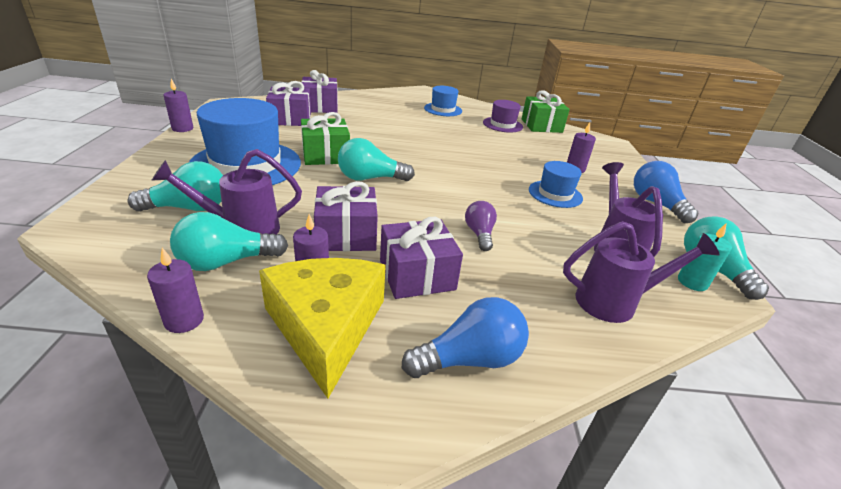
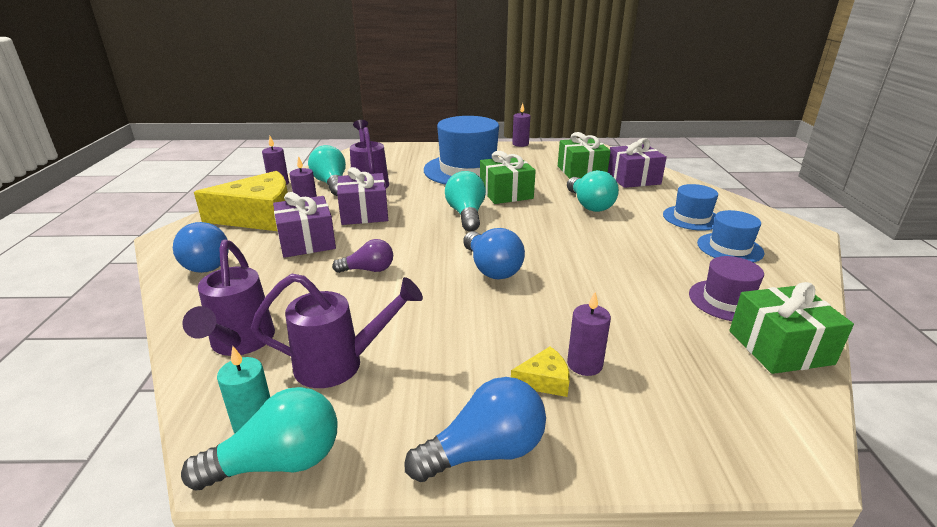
camera: 90 degrees right, 5 degrees down
turquoise light bulb [128,161,223,212] -> turquoise light bulb moved to [567,170,619,212]
purple gift [266,81,311,126] -> green gift [558,132,611,179]
blue hat [529,161,583,208] -> blue hat moved to [663,184,718,231]
none -> blue light bulb [463,228,525,279]
none -> yellow cheese [511,346,570,397]

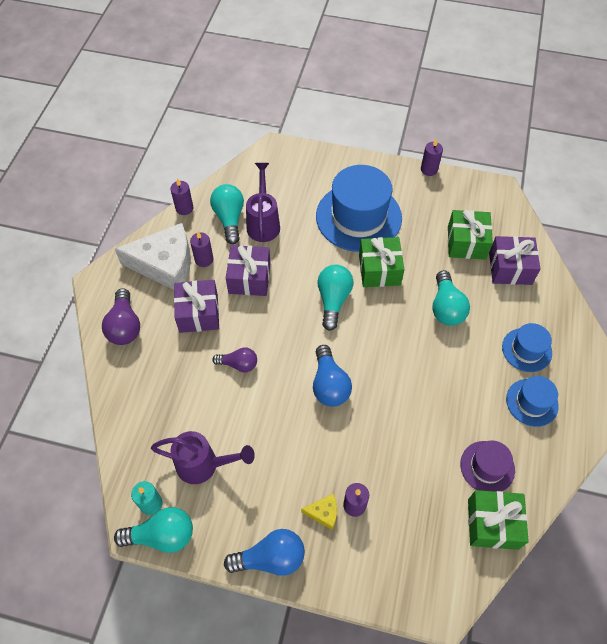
camera: 15 degrees right, 30 degrees up
blue light bulb [173,222,229,273] -> purple light bulb [102,288,140,345]
purple watering can [182,240,275,356] -> none
yellow cheese [194,171,288,231] -> white cheese [115,223,191,290]

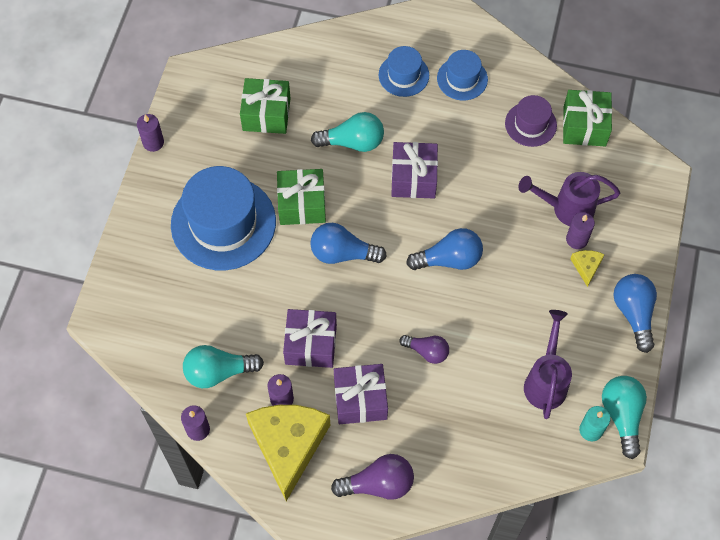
camera: 90 degrees left, 5 degrees up
white cheese [115,223,191,290] -> yellow cheese [246,405,330,501]
purple light bulb [212,347,257,372] -> purple light bulb turned 105 degrees clockwise [400,335,449,364]
purple watering can [246,163,280,242] -> purple watering can moved to [518,172,620,226]
turquoise light bulb [317,265,354,331] -> blue light bulb [310,223,387,264]
purple gift [489,236,540,285] -> purple gift moved to [391,142,438,198]

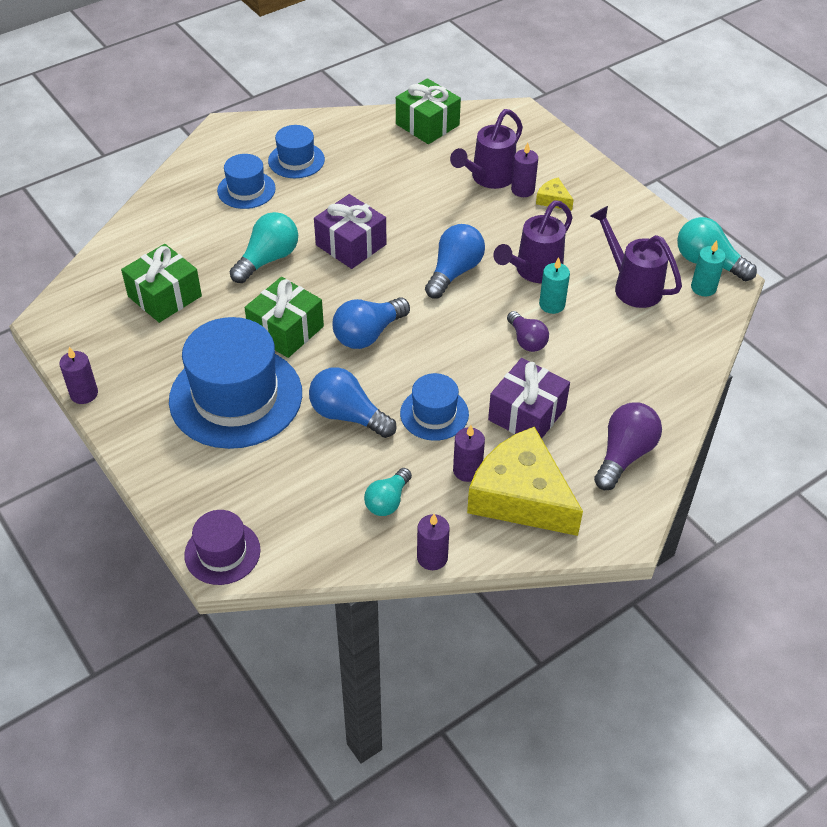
camera: 50 degrees left, 15 degrees down
turquoise light bulb [183,345,264,388] -> turquoise light bulb [364,468,412,516], size x0.66
purple gift [283,309,337,368] -> blue hat [400,373,469,441]
purple light bulb [400,335,449,364] -> purple light bulb turned 90 degrees clockwise [507,311,549,352]
purple hat [505,95,557,147] -> purple hat moved to [184,510,261,585]
blue light bulb [614,274,657,353] -> blue light bulb moved to [309,367,397,438]
none -> purple watering can [493,201,573,283]
none -> turquoise candle [539,257,570,314]

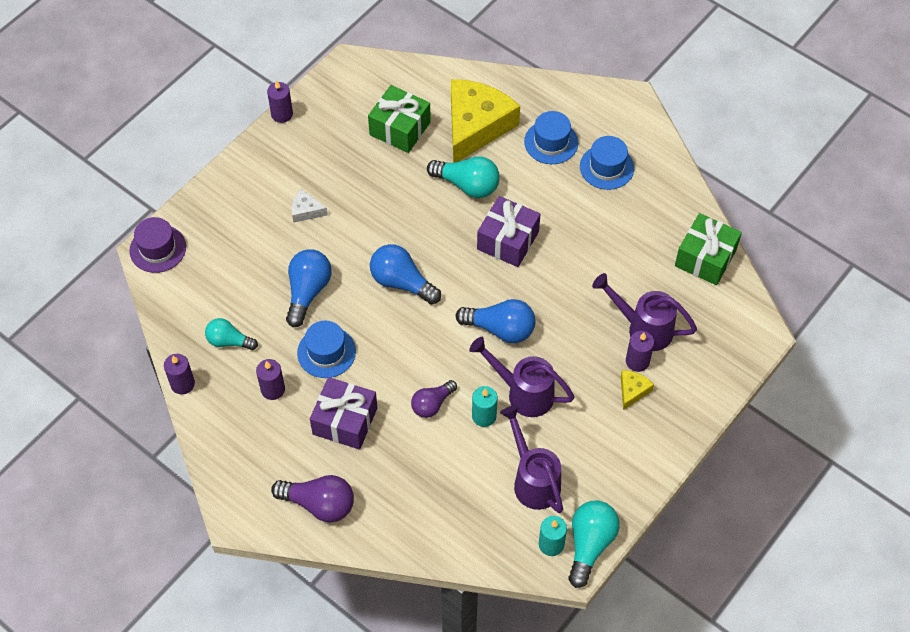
camera: 75 degrees right, 10 degrees up
blue hat [169,317,302,449] -> white cheese [292,189,328,223]
green gift [244,277,324,358] -> none
yellow cheese [467,426,583,536] -> yellow cheese moved to [451,79,520,163]
purple watering can [590,206,682,308] -> purple watering can turned 60 degrees counterclockwise [500,405,563,513]

